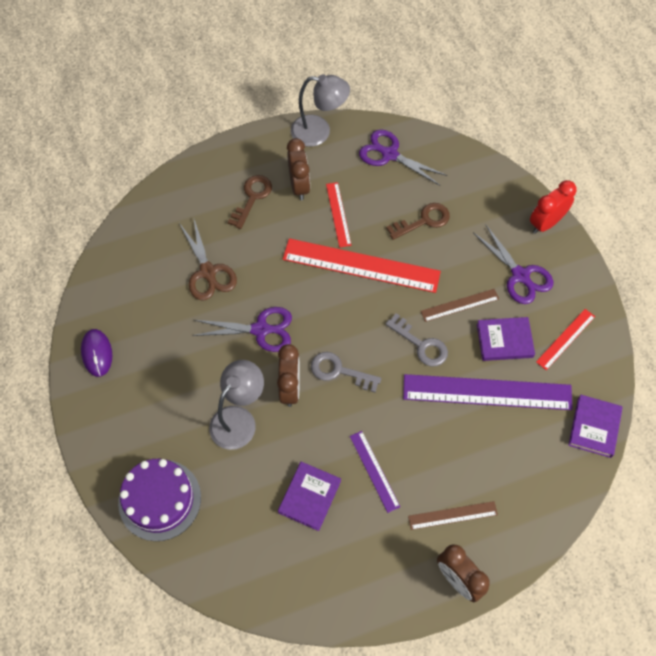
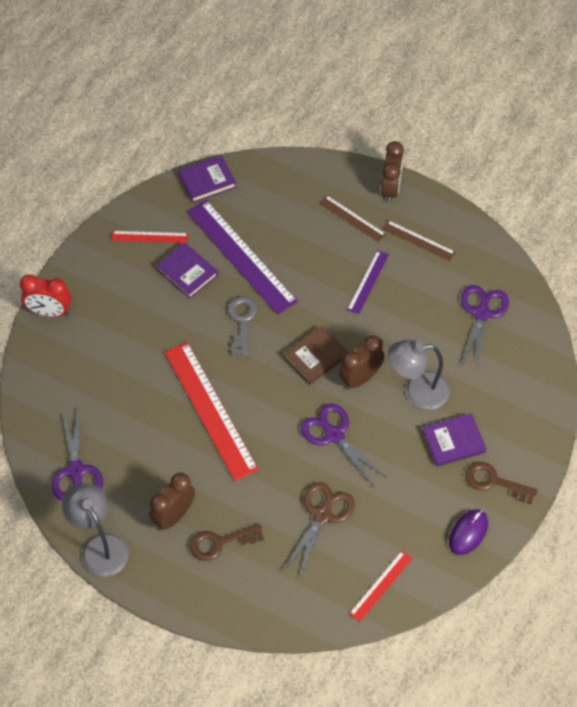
camera: 130 degrees left, 5 degrees down
purple cake [118,459,201,541] -> none
purple book [278,462,341,531] -> purple book moved to [423,414,486,467]
grey key [311,352,381,393] -> brown book [284,326,348,384]
red ruler [326,182,352,248] -> red ruler moved to [349,551,413,622]
brown key [386,203,450,240] -> brown key moved to [465,462,538,504]
brown ruler [421,289,499,322] -> brown ruler moved to [382,220,456,261]
purple scissors [473,224,553,304] -> purple scissors moved to [461,285,509,367]

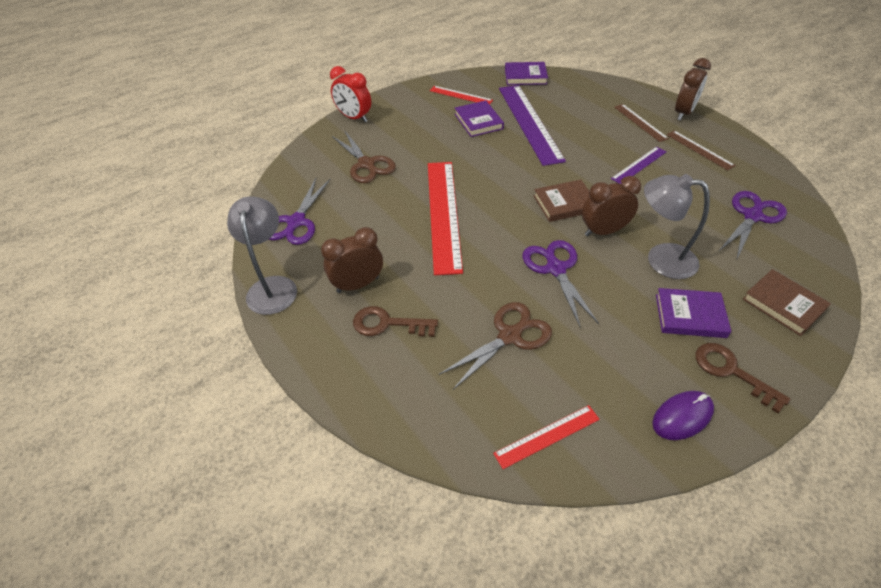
camera: 25 degrees right, 10 degrees down
grey key [228,296,257,356] -> none
none -> brown scissors [332,131,396,183]
none -> brown book [743,269,831,336]

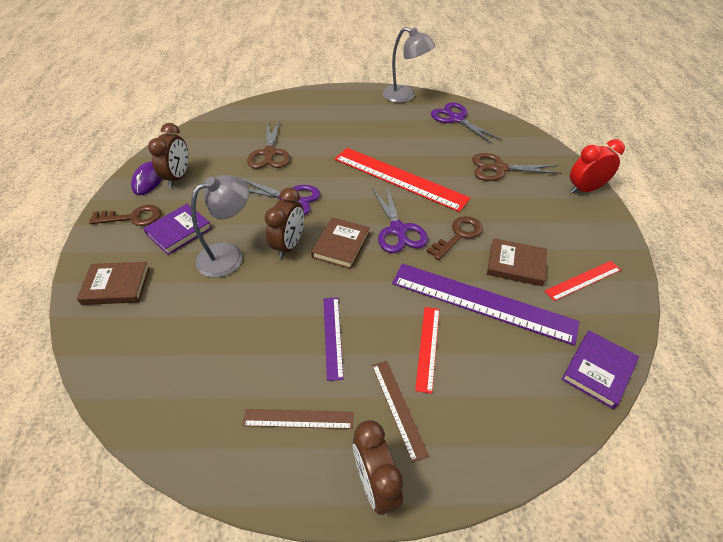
camera: 125 degrees right, 0 degrees up
brown clock [321,227,383,293] -> brown clock moved to [148,123,189,188]
brown key [353,306,438,337] -> brown key moved to [426,216,483,260]
purple book [455,101,504,137] -> brown book [487,238,547,286]
red ruler [493,405,600,469] -> red ruler moved to [415,307,439,394]
brown ruler [614,104,669,142] -> brown ruler turned 60 degrees clockwise [372,361,429,463]
purple scissors [719,191,787,258] -> purple scissors moved to [372,186,428,253]

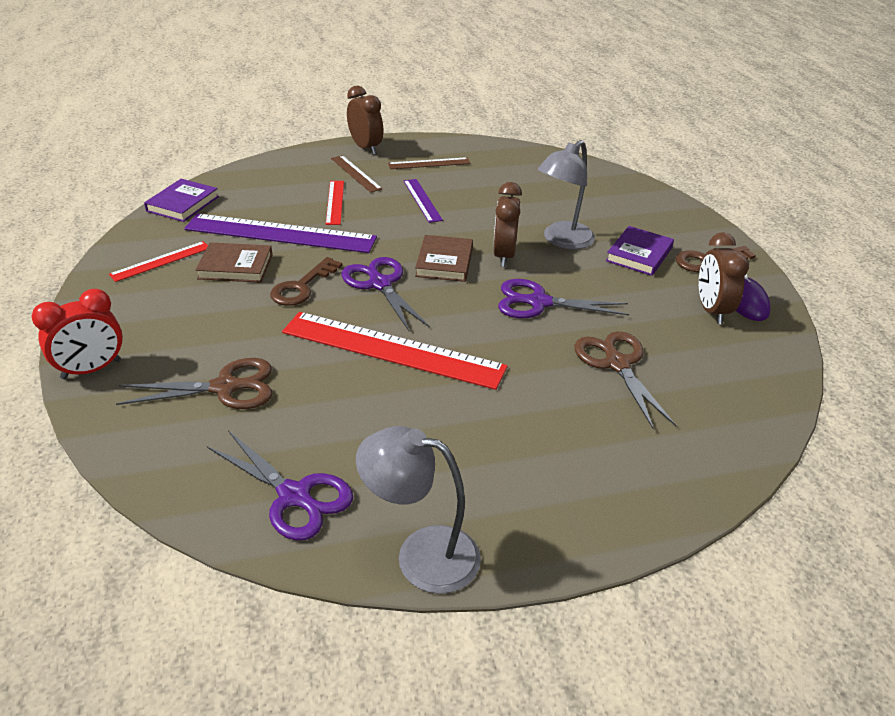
camera: 165 degrees right, 10 degrees down
brown book [77,262,150,305] -> none

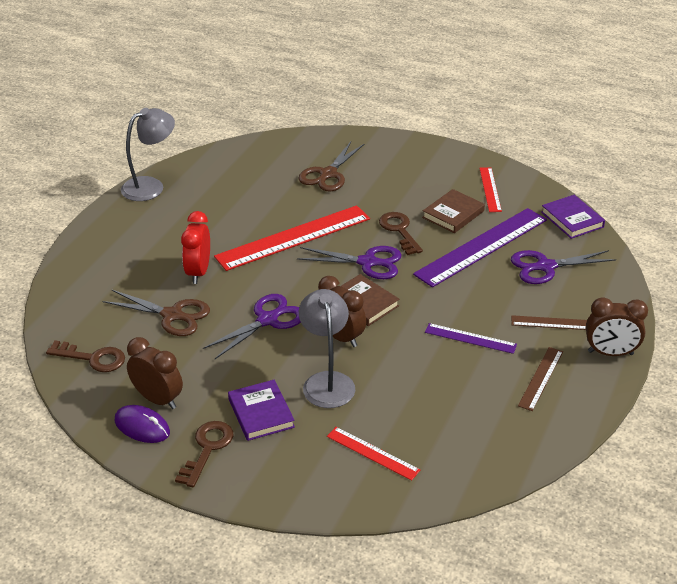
camera: 130 degrees right, 0 degrees up
red clock [32,289,123,379] -> red clock moved to [181,211,210,284]
purple scissors [207,430,353,541] -> purple scissors moved to [511,250,616,284]
red ruler [326,181,344,225] -> red ruler moved to [327,427,420,481]
none -> brown key [46,340,125,372]

